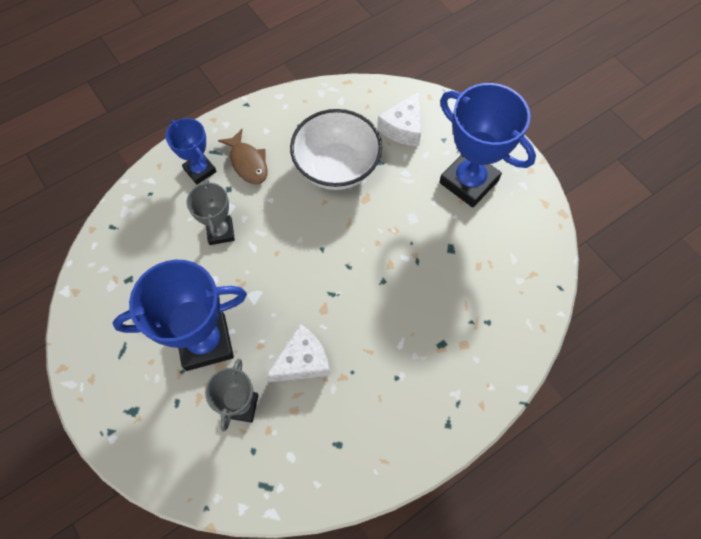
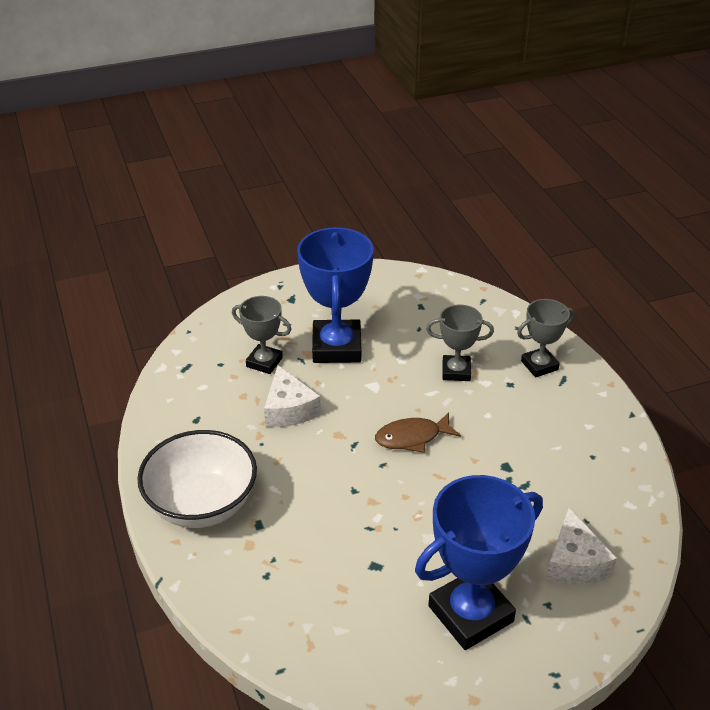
camera: 105 degrees right, 25 degrees down
blue trophy [165,118,217,185] -> grey trophy [517,299,575,378]
brown fish [218,129,267,184] -> brown fish moved to [375,412,461,453]
white bowl [290,109,382,190] -> white bowl moved to [137,430,257,528]
white cheese [377,91,421,146] -> white cheese turned 135 degrees counterclockwise [546,507,617,584]

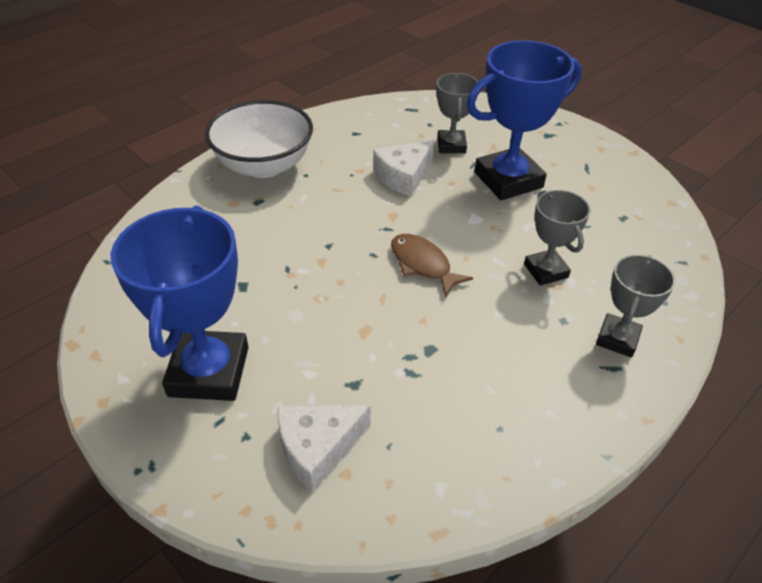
camera: 65 degrees right, 5 degrees up
blue trophy [415,475,543,650] -> blue trophy turned 60 degrees clockwise [111,206,249,401]
grey trophy [517,299,575,378] -> grey trophy turned 75 degrees clockwise [596,255,675,357]

